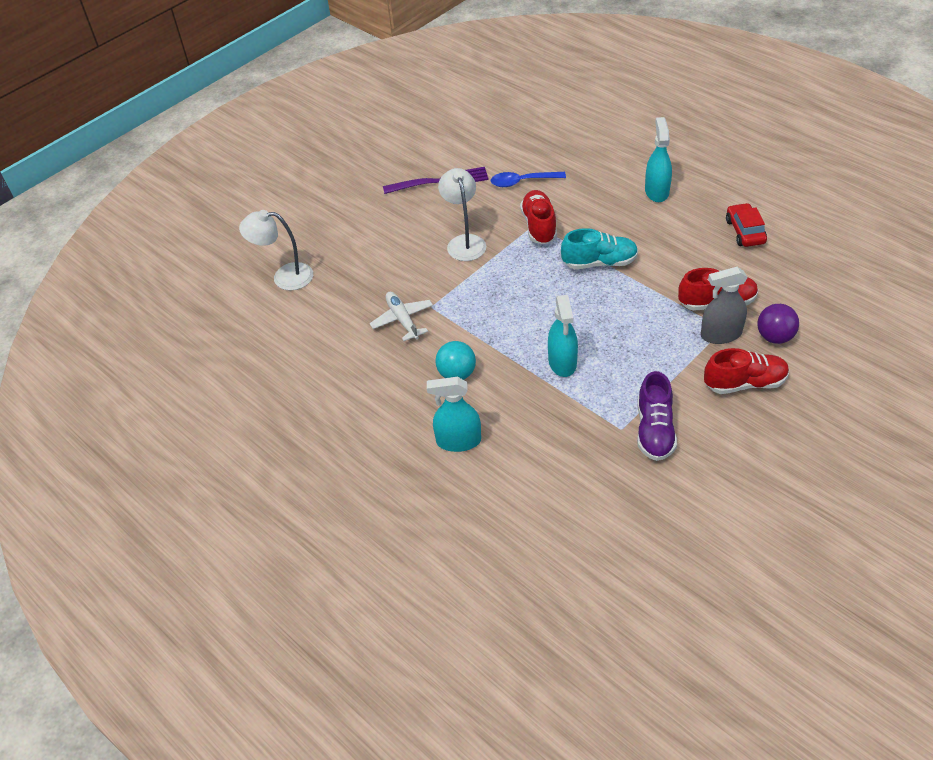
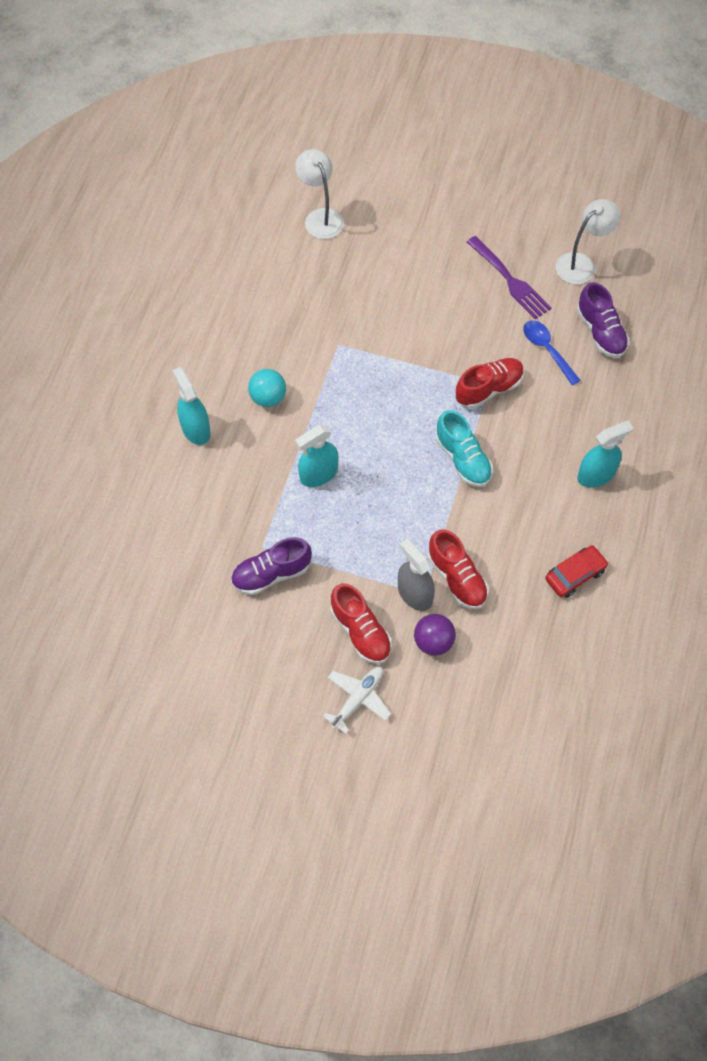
camera: 60 degrees right, 15 degrees up
white plane [370,292,433,341] -> white plane moved to [323,667,391,734]
white lamp [438,168,486,261] -> white lamp moved to [556,199,621,284]
none -> purple shoe [577,282,629,358]

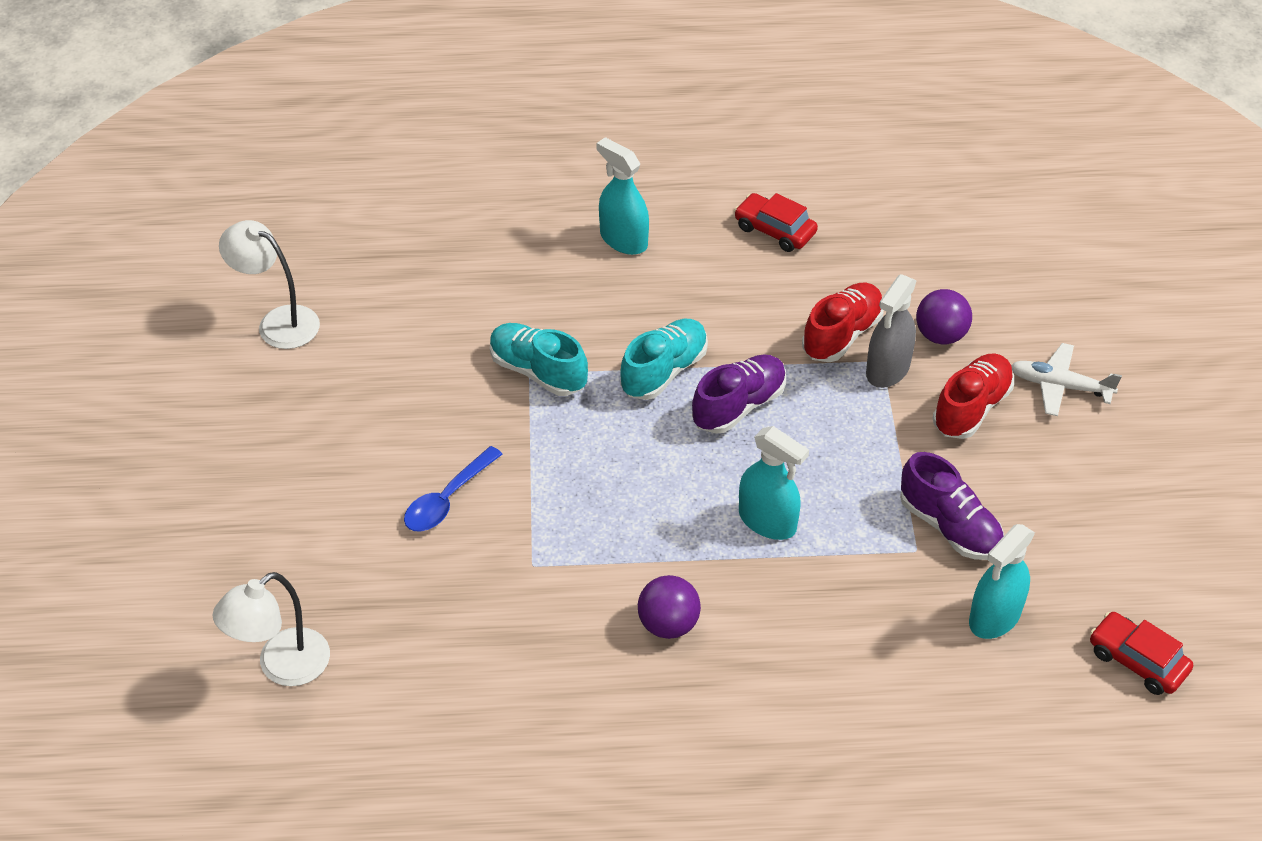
camera: 110 degrees left, 15 degrees down
turquoise spray bottle [172,367,210,445] -> turquoise spray bottle moved to [969,524,1035,639]
turquoise ball [248,369,286,407] -> purple ball [638,575,701,639]
red shoe [456,358,524,408] -> turquoise shoe [490,323,588,396]
purple fork [467,236,551,320] -> none
blue spoon [523,320,581,385] -> blue spoon moved to [404,446,502,531]
purple shoe [577,282,629,358] -> purple shoe moved to [692,354,786,434]
none -> red car [1090,612,1193,695]

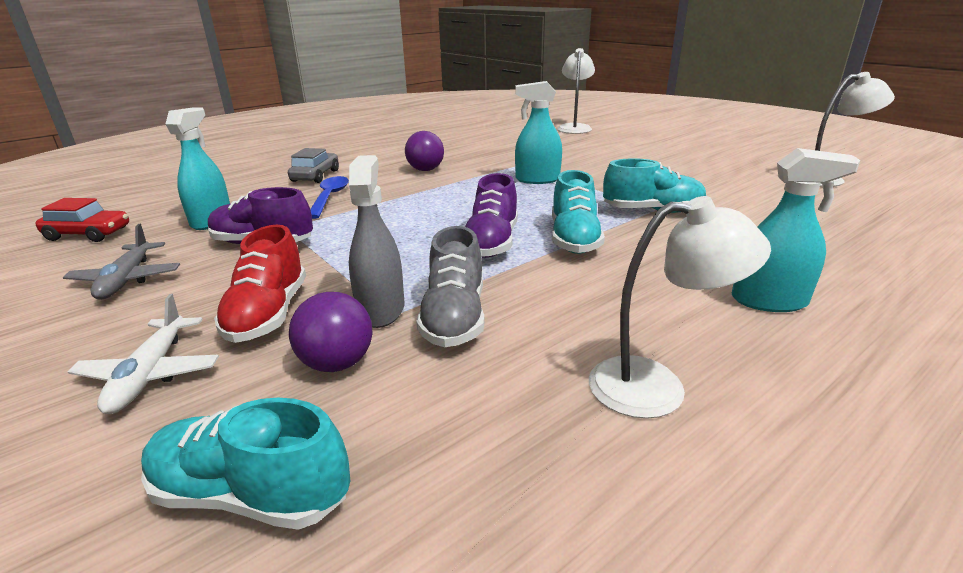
camera: 145 degrees right, 20 degrees down
blue spoon [404,446,502,531] -> blue spoon moved to [310,176,349,219]
red car [734,193,818,252] -> white lamp [589,196,771,419]
turquoise spray bottle [739,426,809,540] -> turquoise spray bottle moved to [515,81,562,184]
red shoe [802,283,884,362] -> grey shoe [416,226,485,347]
white plane [1011,343,1122,416] -> white plane turned 105 degrees clockwise [68,294,219,414]
none -> grey plane [63,224,180,300]
none -> turquoise shoe [141,398,350,530]
none -> grey car [288,148,339,183]

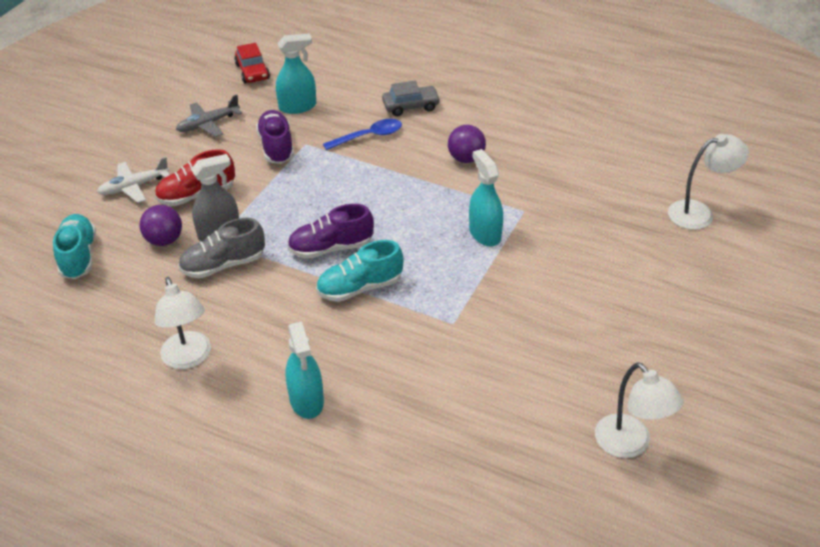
camera: 65 degrees right, 15 degrees up
turquoise shoe [603,158,707,213] -> none

